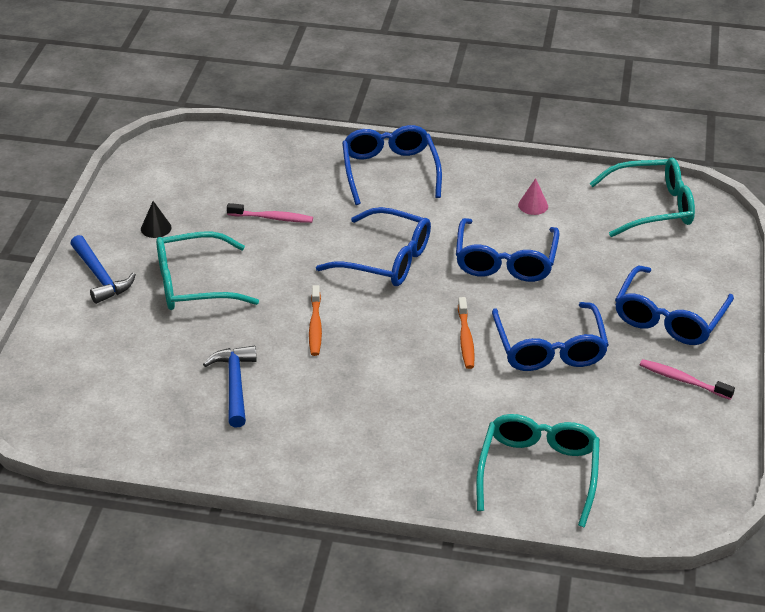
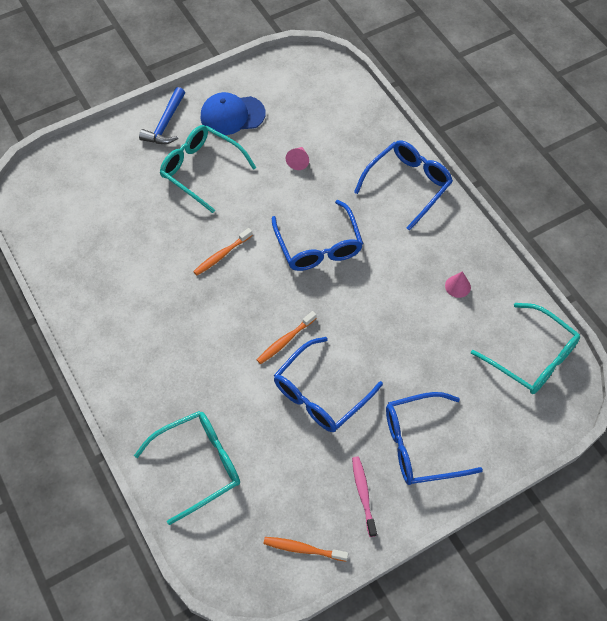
camera: 50 degrees right, 20 degrees up
black cone [141,201,172,238] -> blue cap [201,92,266,135]
blue hammer [203,346,257,428] -> none
pink toothbrush [227,203,313,223] -> pink cone [286,147,309,170]
blue glasses [456,218,560,282] -> none
none -> orange toothbrush [263,537,348,561]

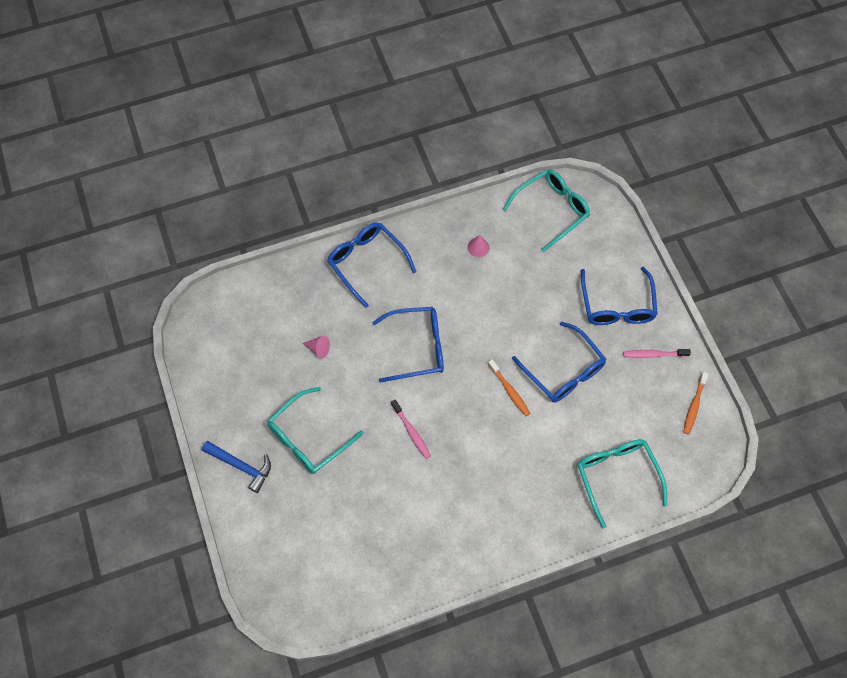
camera: 80 degrees left, 5 degrees up
orange toothbrush [193,228,253,275] -> pink toothbrush [391,399,431,459]
blue cap [201,92,266,135] -> none

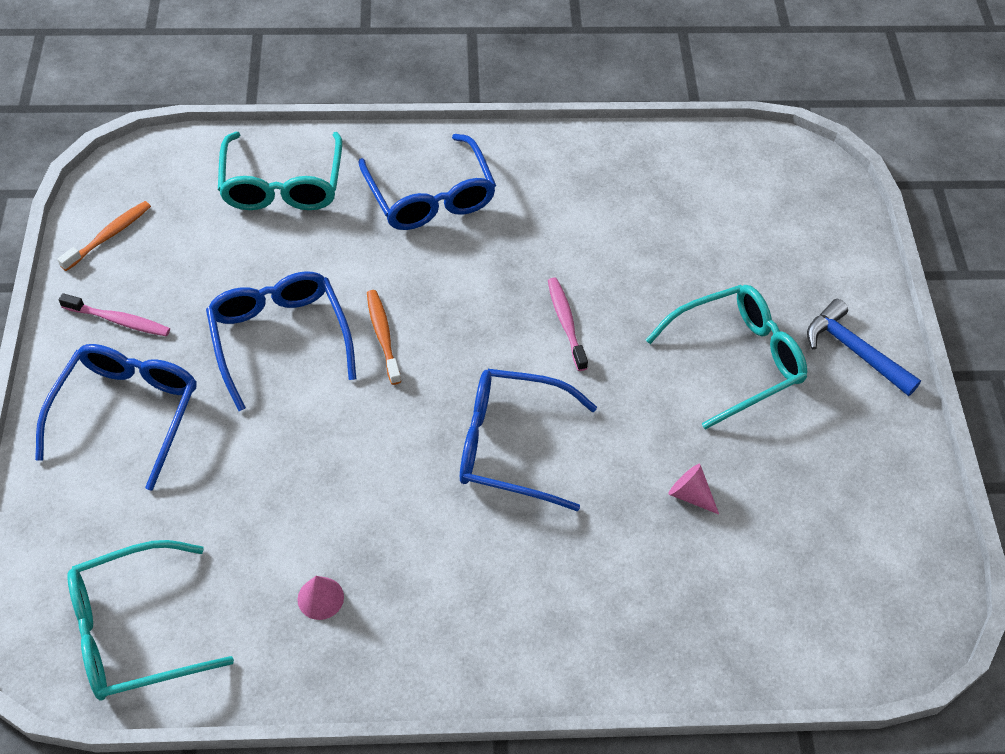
camera: 165 degrees left, 10 degrees down
blue glasses [327,222,417,308] -> blue glasses moved to [358,134,496,230]

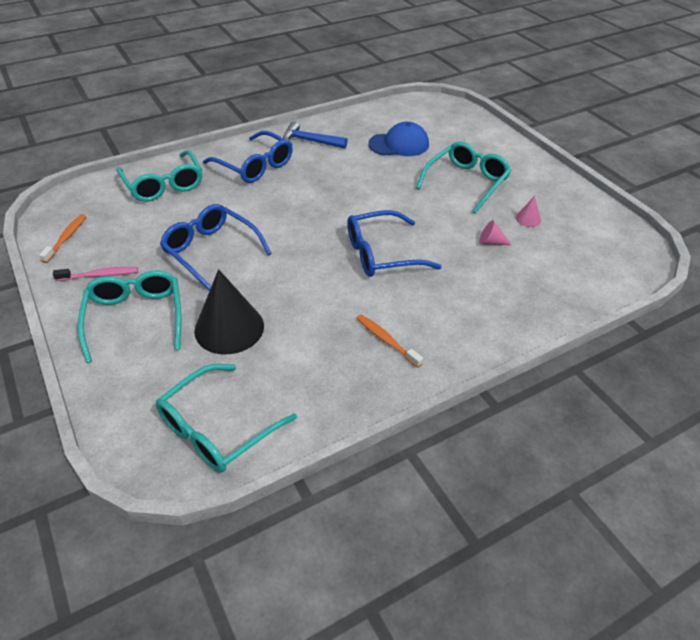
camera: 25 degrees left, 10 degrees down
blue glasses [35,344,197,491] -> turquoise glasses [77,270,181,363]
pink cone [297,576,344,620] -> pink cone moved to [516,196,541,227]
orange toothbrush [367,290,401,385] -> orange toothbrush moved to [356,315,423,368]
pink toothbrush [548,278,588,371] -> none
blue hammer [807,299,921,396] -> blue hammer moved to [283,121,348,149]
none -> black cone [194,269,264,354]
none -> blue cap [368,122,429,156]

